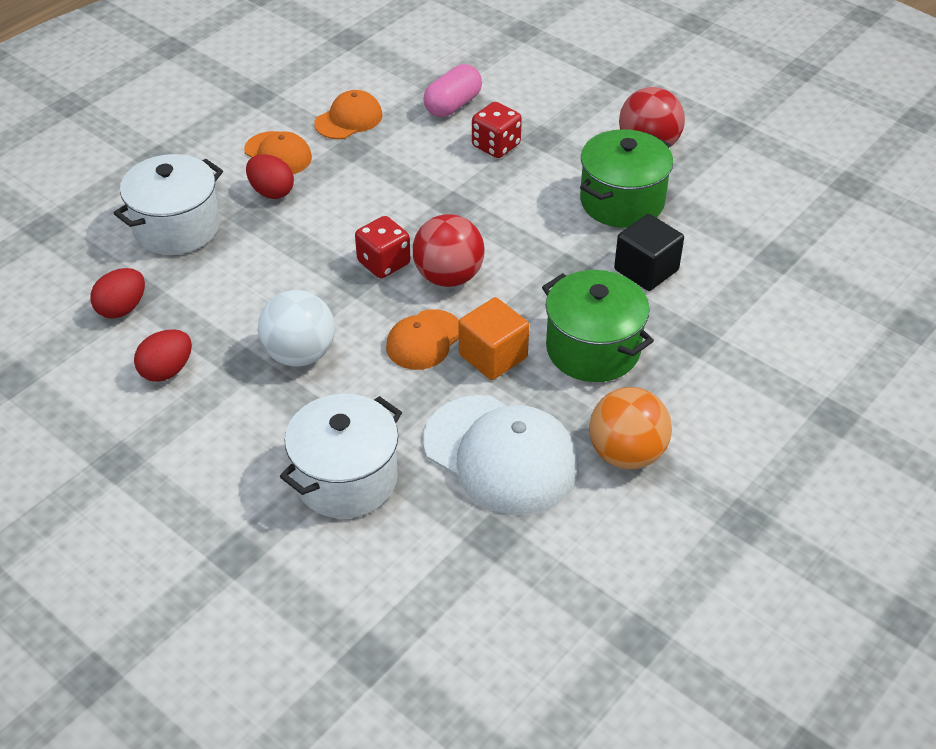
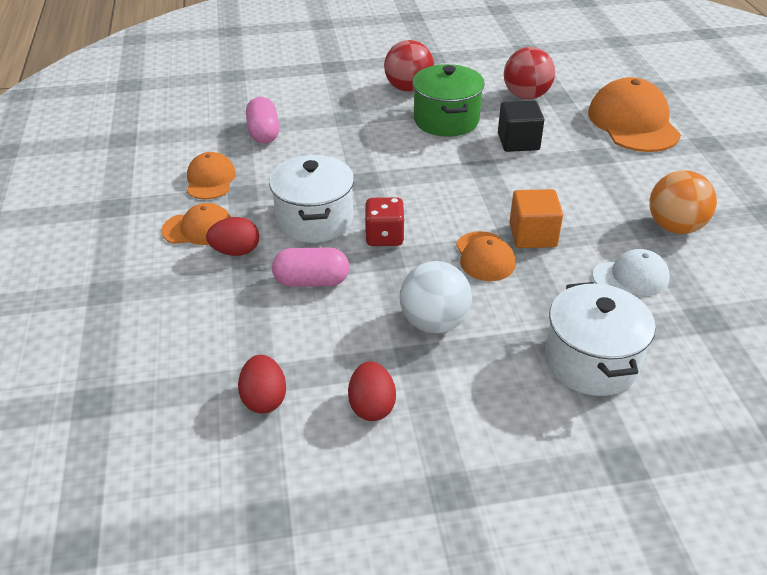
camera: 50 degrees left, 5 degrees down
white pot [113,154,223,255] -> white pot moved to [269,155,354,243]
red ball [413,214,485,287] -> red ball moved to [504,47,555,99]
white cap [423,395,579,515] -> white cap [593,249,670,296], size x0.56
red dice [472,102,522,158] -> none
green pot [542,270,654,382] -> none
none -> pink capsule [272,247,349,287]
none -> orange cap [588,77,681,152]

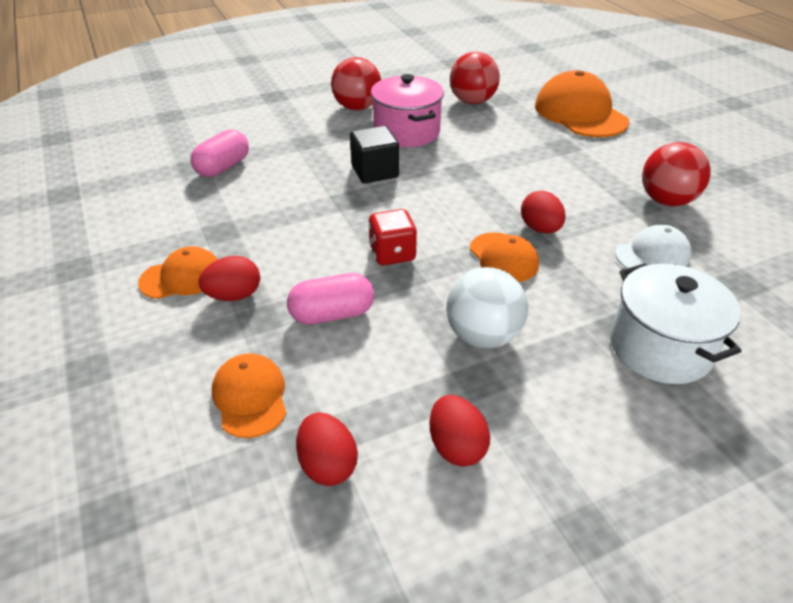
camera: 15 degrees left, 0 degrees up
orange cap [187,152,236,199] -> orange cap moved to [212,353,286,438]
pink capsule [246,97,279,144] -> pink capsule turned 60 degrees clockwise [191,129,249,177]
white pot [269,155,354,243] -> none
green pot [412,64,485,137] -> pink pot [371,74,444,147]
black cube [498,100,544,152] -> black cube moved to [350,126,399,184]
orange cube [509,189,563,248] -> red egg [521,191,566,234]
orange ball [649,170,717,234] -> red ball [642,142,711,206]

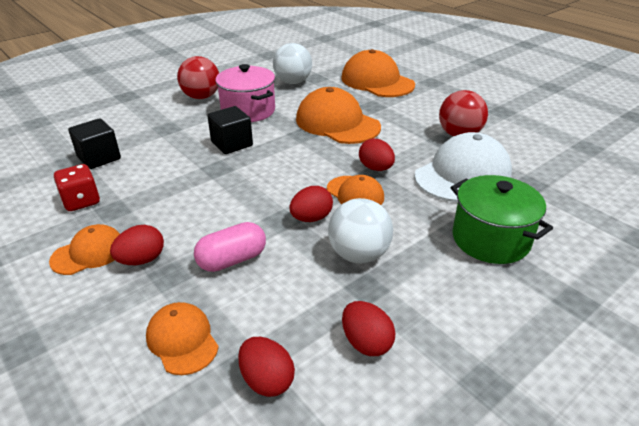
camera: 15 degrees left, 5 degrees down
pink capsule [191,129,249,177] -> black cube [68,118,121,169]
red dice [368,209,417,265] -> red dice moved to [54,164,100,211]
red ball [450,52,500,104] -> white ball [273,43,312,84]
white pot [610,263,741,384] -> green pot [451,175,553,264]
white cap [615,225,692,269] -> white cap [414,132,512,202], size x1.78
none -> red egg [289,186,333,222]
none -> orange cap [296,87,381,144]

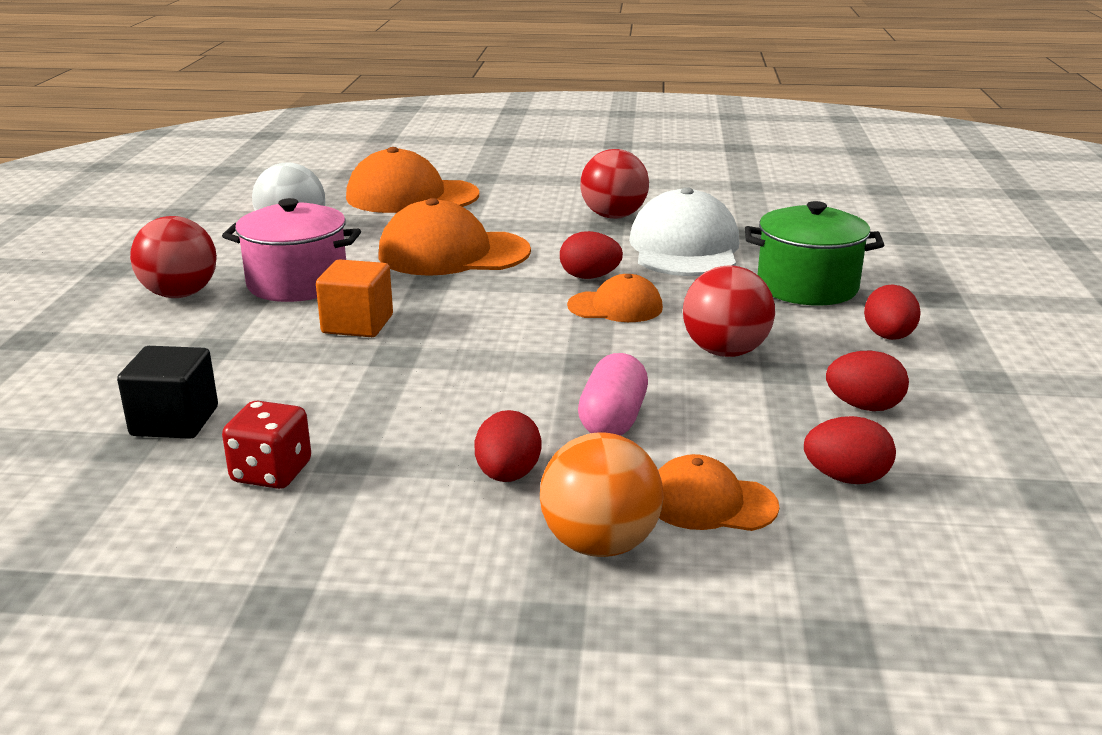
camera: 45 degrees left, 10 degrees down
orange cap [49,224,120,275] -> none
black cube [207,106,253,154] -> orange cube [316,259,393,337]
red egg [289,186,333,222] -> red egg moved to [864,284,920,340]
white ball [328,198,393,263] -> red ball [683,265,775,357]
none -> orange ball [540,432,664,557]

